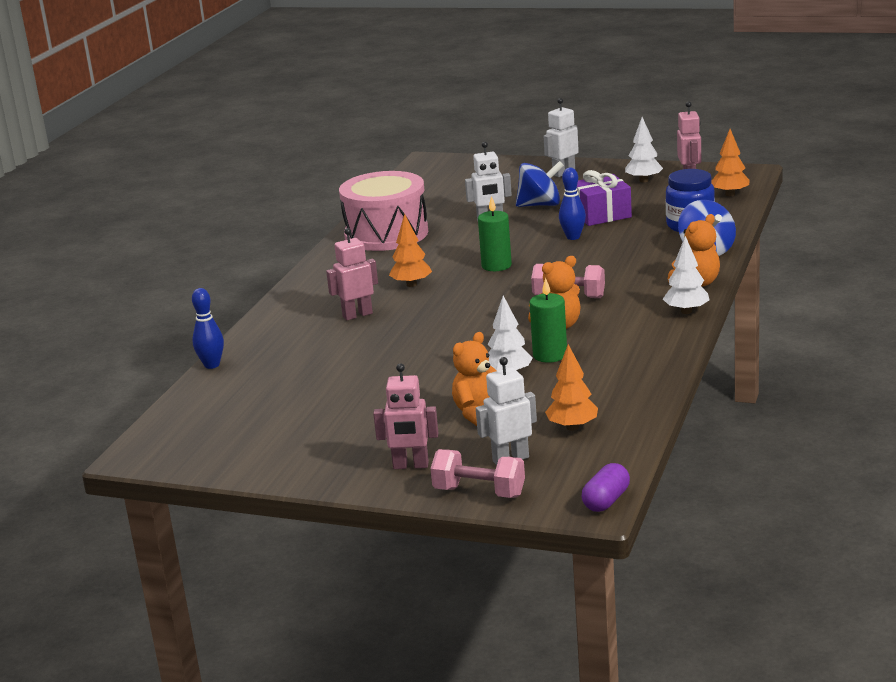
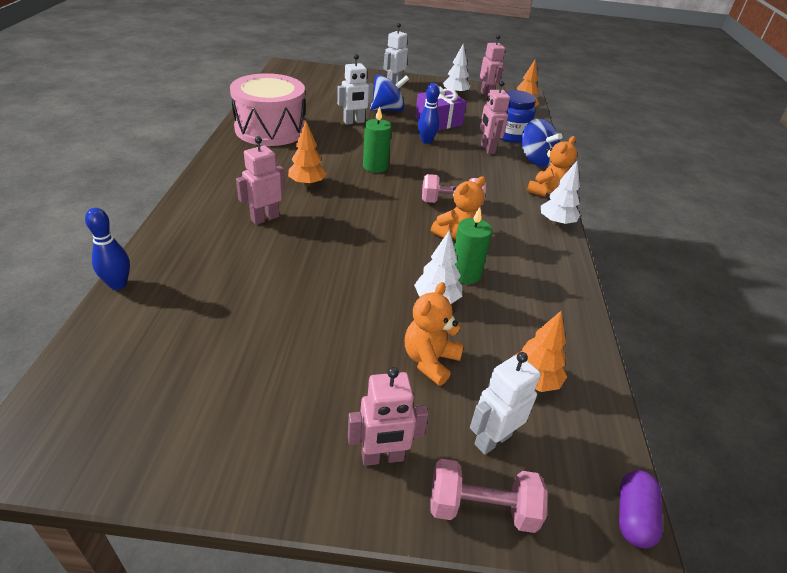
camera: 20 degrees left, 15 degrees up
none -> pink robot [480,81,510,154]

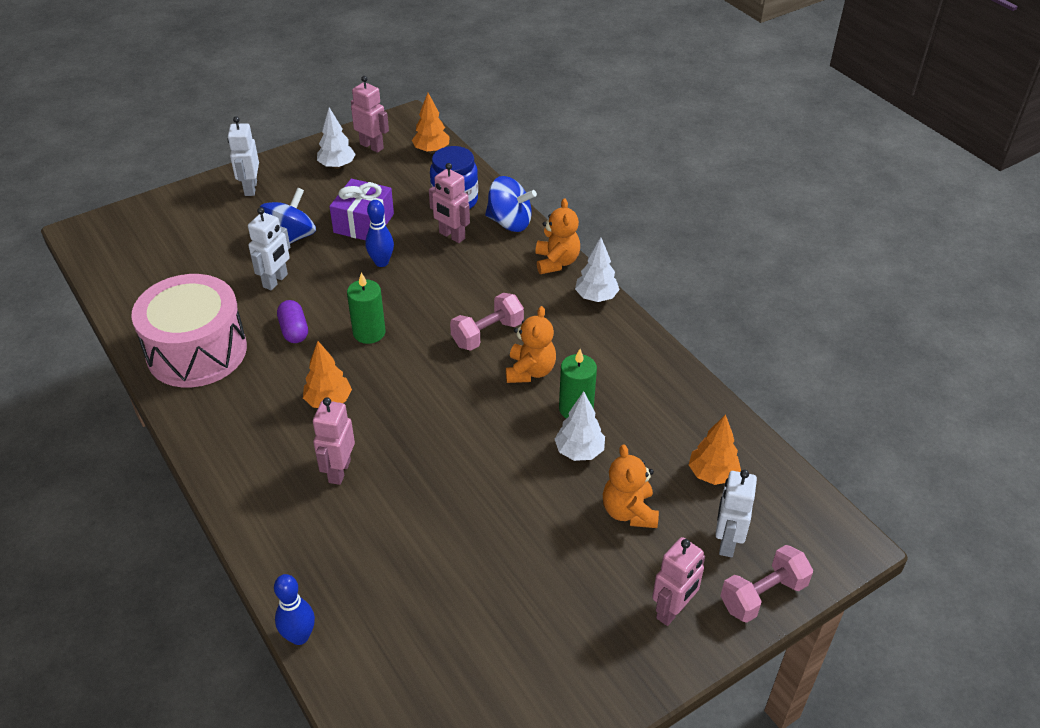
camera: 35 degrees left, 5 degrees up
purple capsule [619,470,663,548] -> purple capsule moved to [277,300,308,343]

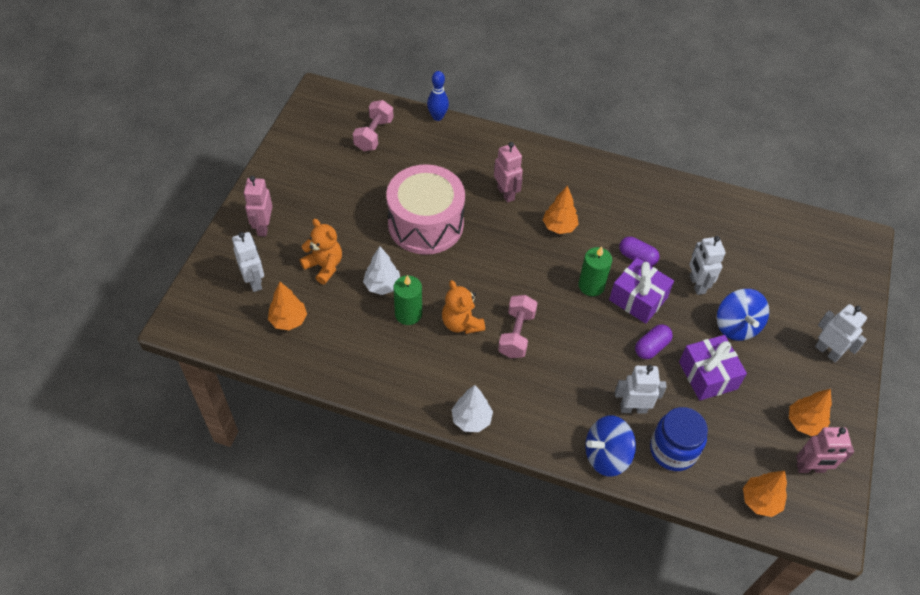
camera: 140 degrees right, 10 degrees up
pink drum [131,274,247,387] -> pink drum moved to [386,164,465,255]
white tree [317,107,356,169] -> orange tree [789,389,832,436]
blue bowling pin [366,200,394,267] -> purple capsule [635,324,673,359]
pink robot [429,163,470,243] -> white robot [615,365,667,414]
orange teddy bear [535,198,580,274] -> none
pink dumbbell [720,545,813,623] -> pink dumbbell moved to [353,100,394,151]
none -> purple gift [609,258,674,324]

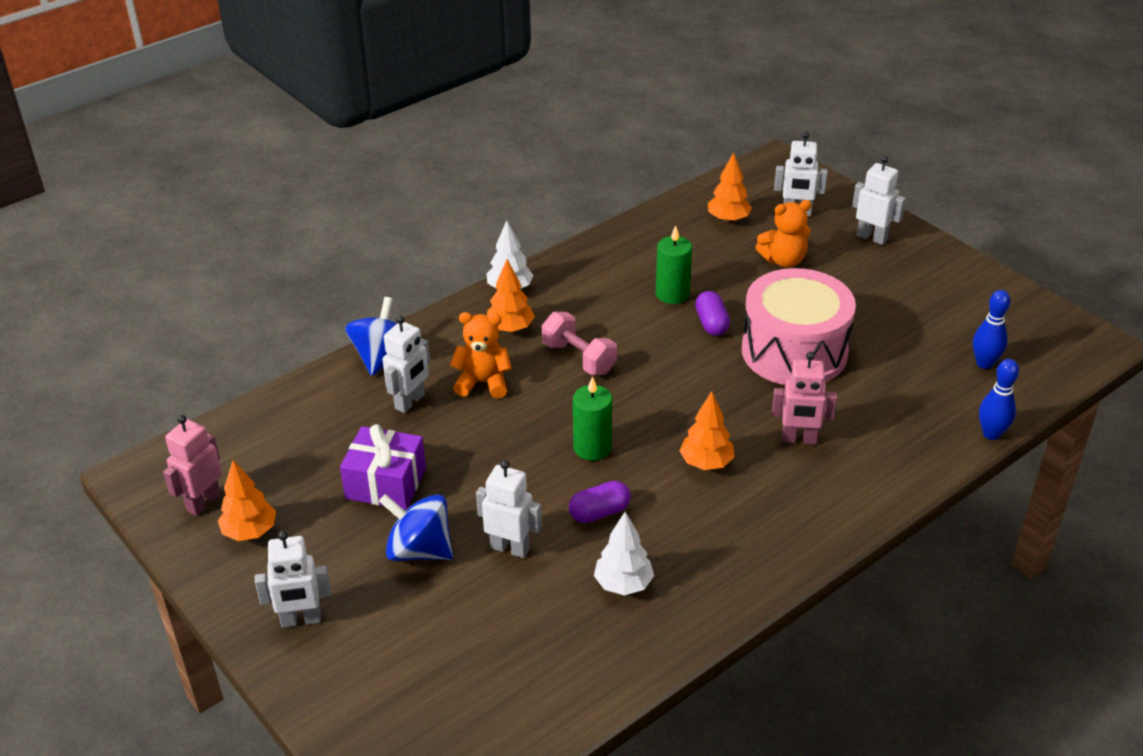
camera: 125 degrees right, 15 degrees down
pink robot [244,176,273,236] -> white robot [852,156,906,245]
pink dumbbell [353,100,394,151] -> blue bowling pin [973,290,1010,369]
white tree [363,246,400,295] -> white tree moved to [594,512,654,595]
orange teddy bear [442,280,485,334] -> orange teddy bear moved to [450,312,512,399]
purple gift [609,258,674,324] -> none
purple capsule [635,324,673,359] -> purple capsule moved to [695,291,730,336]
blue jar [650,407,708,471] -> none
orange tree [743,471,787,517] -> orange tree moved to [487,259,535,332]

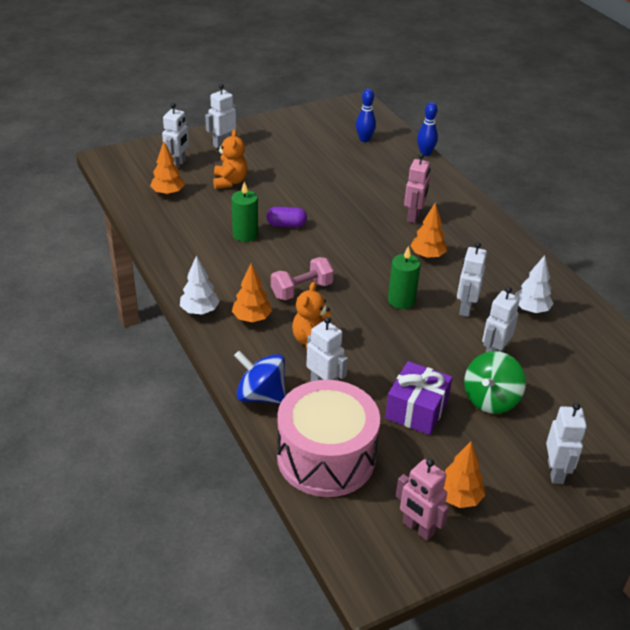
camera: 80 degrees left, 0 degrees up
blue spinning top [379,494,453,561] -> green spinning top [464,351,526,414]
purple capsule [569,481,631,523] -> white robot [457,242,487,317]
pink drum [742,268,856,385] -> pink drum moved to [277,380,380,497]

